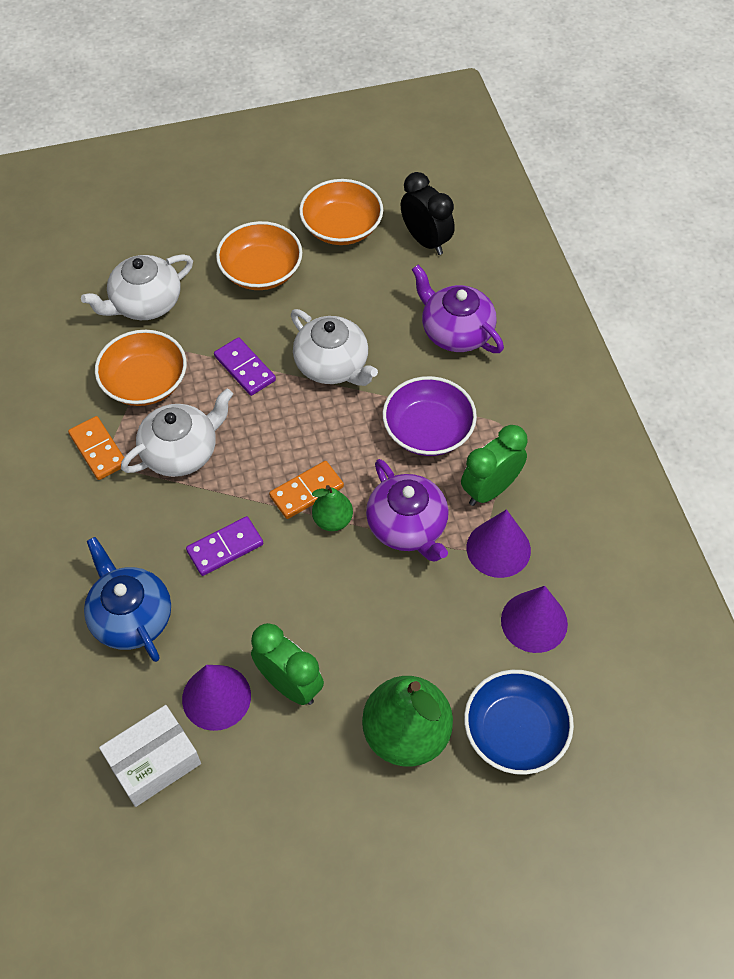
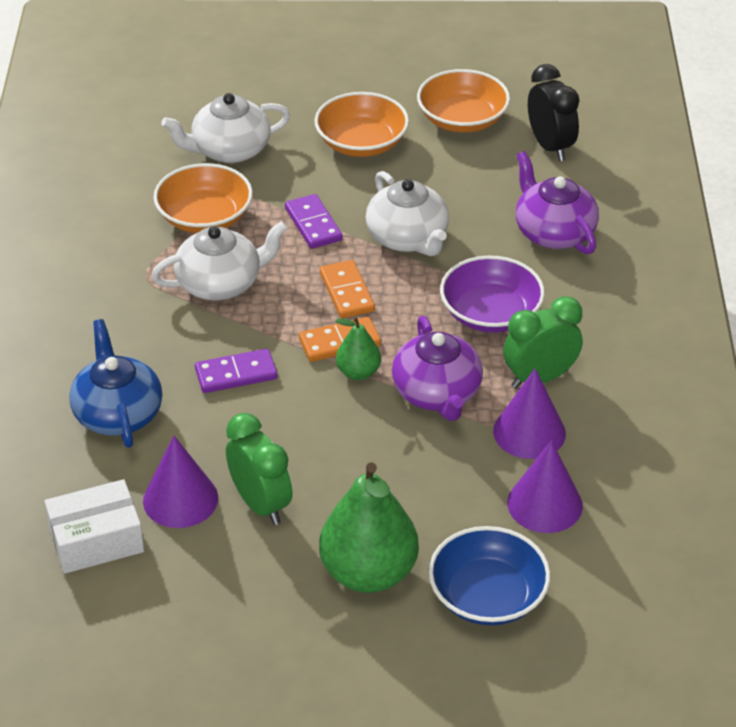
camera: 15 degrees right, 15 degrees down
orange domino [68,416,124,480] -> orange domino moved to [320,260,375,318]

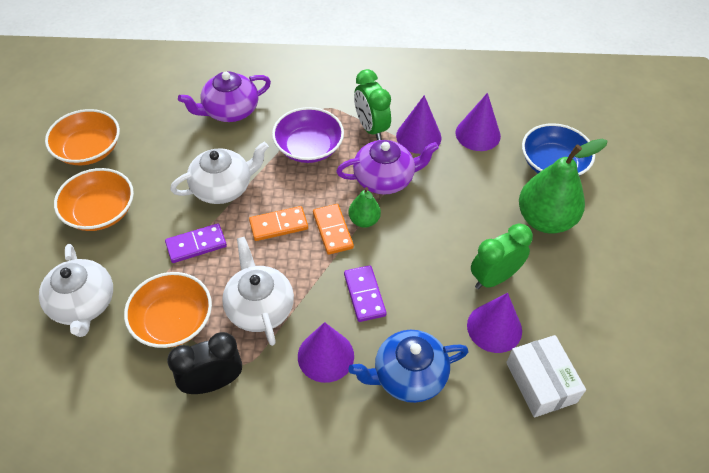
camera: 90 degrees left, 10 degrees up
black clock [528,64,580,161] -> black clock moved to [167,332,242,394]
none -> purple cone [298,322,354,383]

